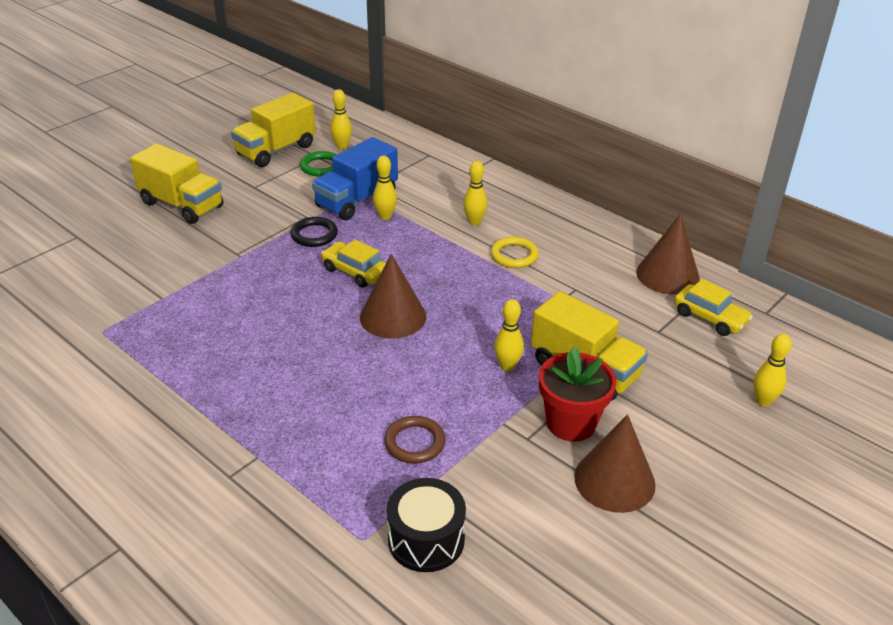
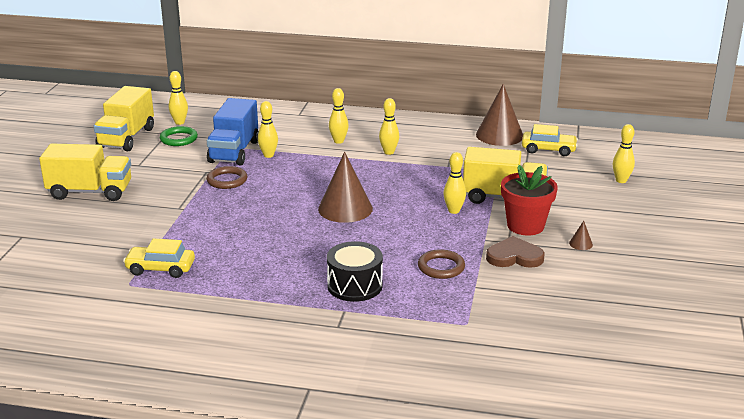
camera: 30 degrees left, 10 degrees down
black ring [291,217,338,247] -> brown ring [206,166,248,189]
yellow car [321,239,386,288] -> yellow car moved to [123,238,195,278]
black drum [387,478,466,572] -> black drum moved to [327,241,383,302]
yellow ring [491,237,539,268] -> yellow bowling pin [379,98,399,155]
brown cone [574,414,656,513] -> brown cone [569,221,593,250], size x0.40
none -> brown heart [486,236,545,268]

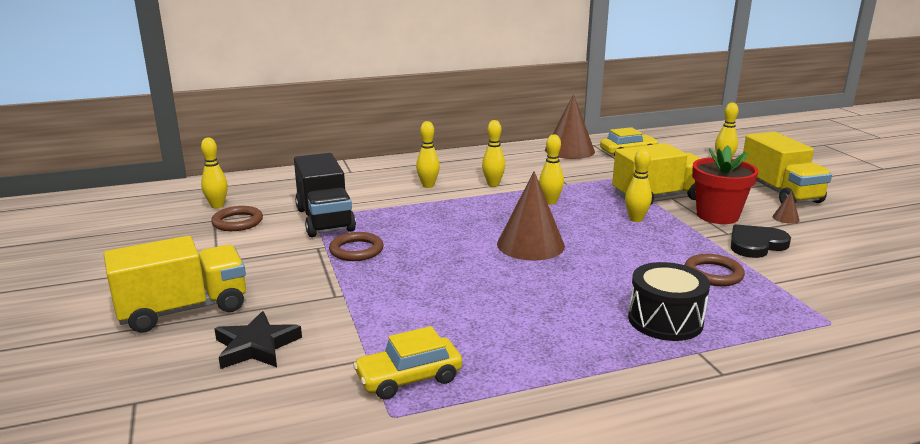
camera: 30 degrees left, 5 degrees down
yellow truck [93,86,154,151] -> yellow truck moved to [743,132,832,204]
green ring [160,126,198,146] -> brown ring [211,206,263,231]
blue truck [207,98,259,166] -> black truck [294,153,356,237]
yellow bowling pin [258,101,278,158] -> yellow bowling pin moved to [539,134,564,205]
brown heart [486,236,545,268] -> black heart [731,224,791,258]
none -> black star [214,311,302,369]

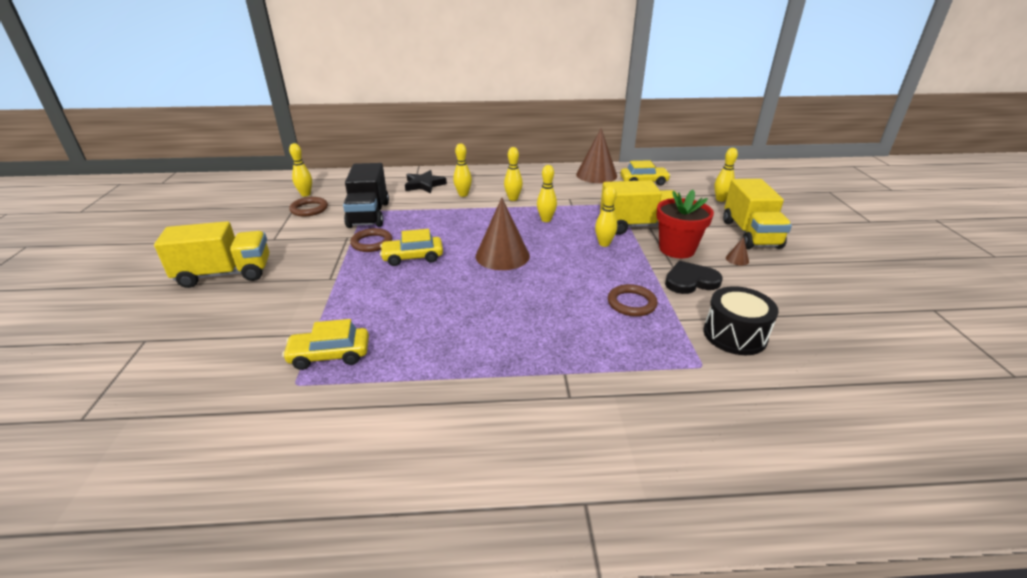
camera: 15 degrees right, 10 degrees up
black star [214,311,302,369] -> black star moved to [405,170,447,193]
black drum [628,262,710,341] -> black drum moved to [704,286,779,355]
none -> yellow car [380,229,443,266]

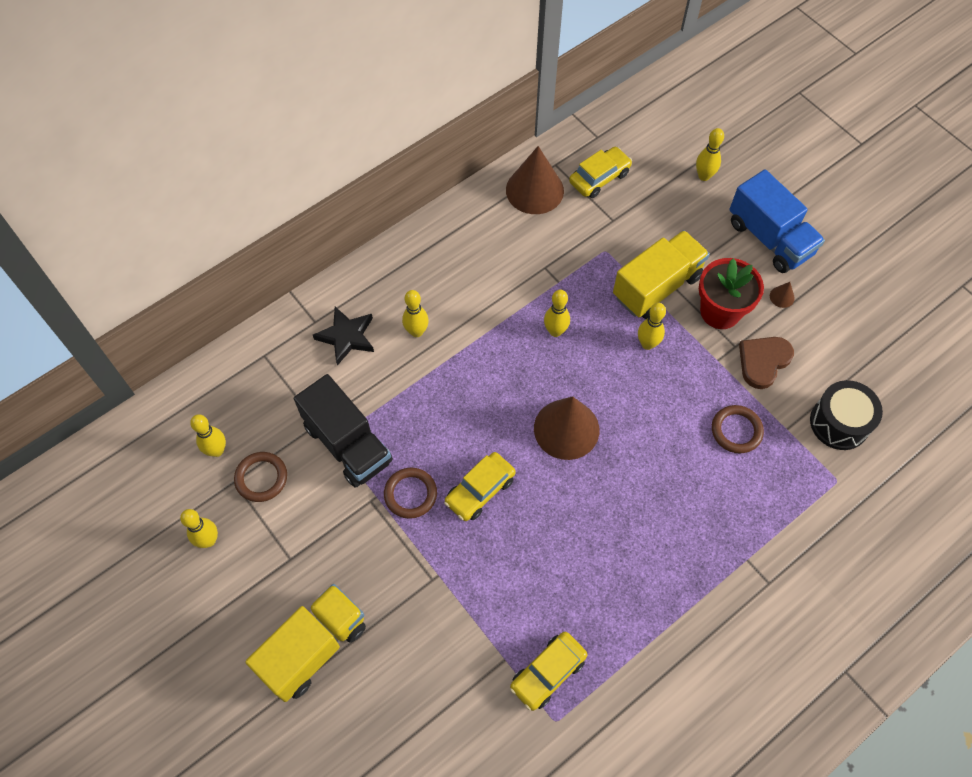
camera: 35 degrees left, 30 degrees up
yellow bowling pin [504,147,523,201] -> yellow bowling pin moved to [180,509,218,548]
black heart [665,261,723,294] -> brown heart [739,337,794,389]
yellow truck [723,179,792,249] -> blue truck [729,169,825,273]

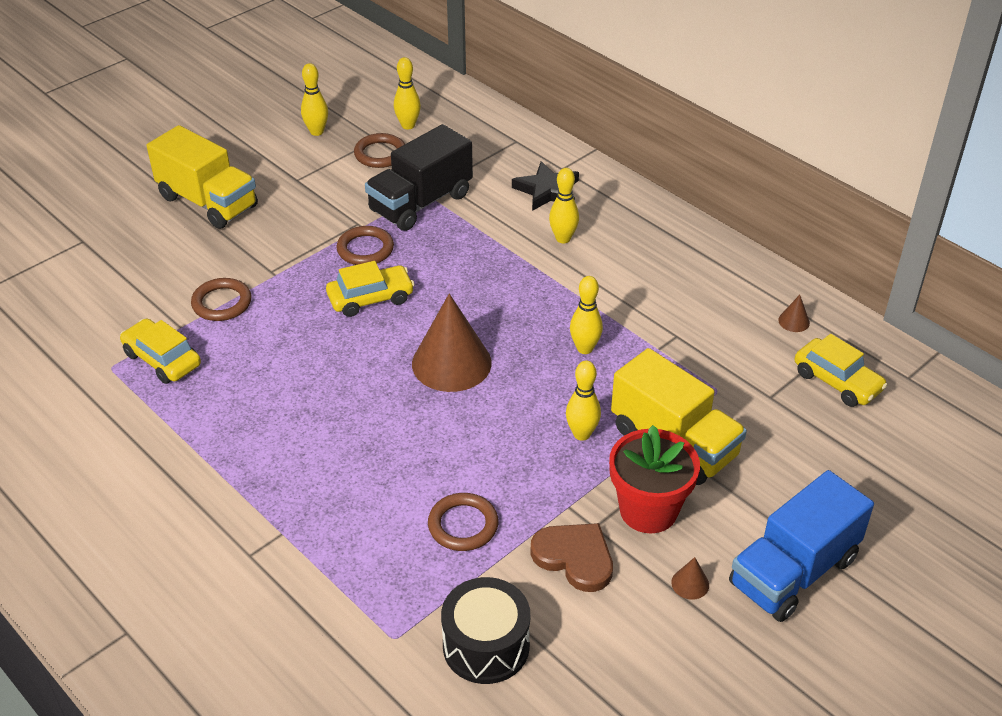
camera: 85 degrees right, 20 degrees down
yellow car [444,452,516,521] -> yellow car turned 120 degrees clockwise [326,261,415,317]
brown cone [506,146,564,214] -> brown cone [778,295,810,332], size x0.40
yellow bowling pin [696,128,724,181] -> none
none -> brown ring [191,278,251,321]

